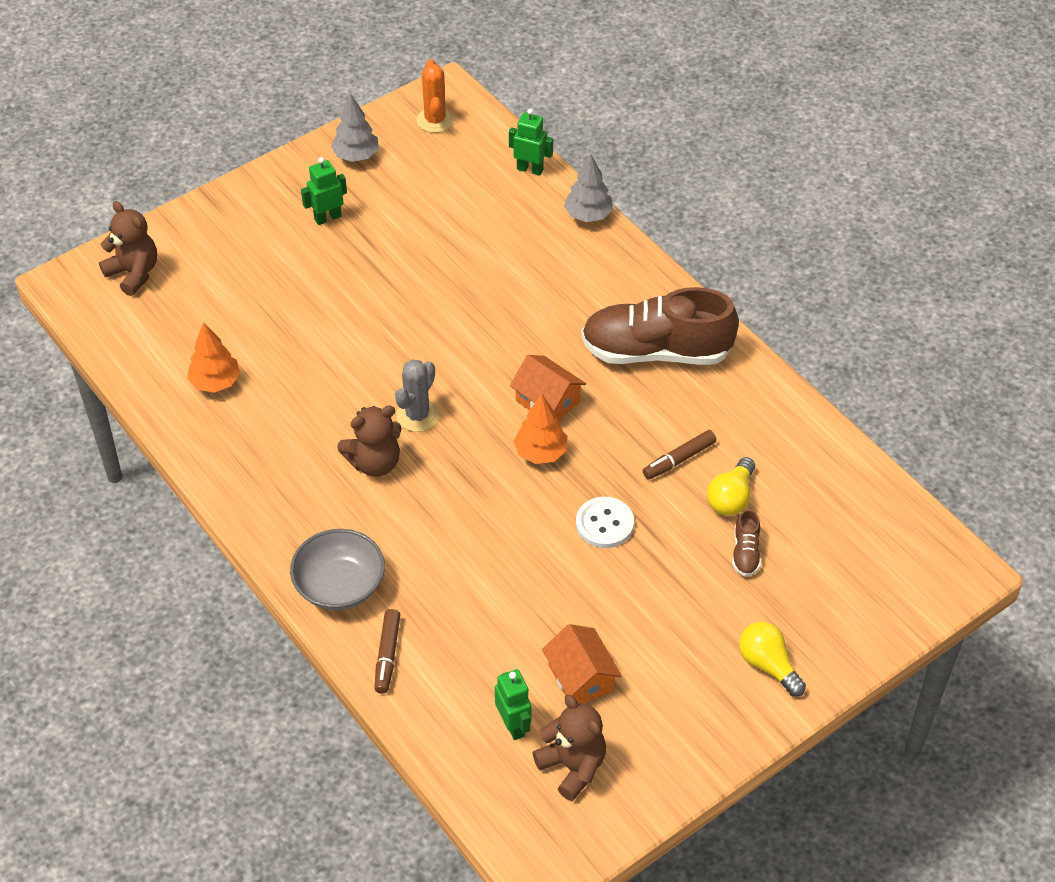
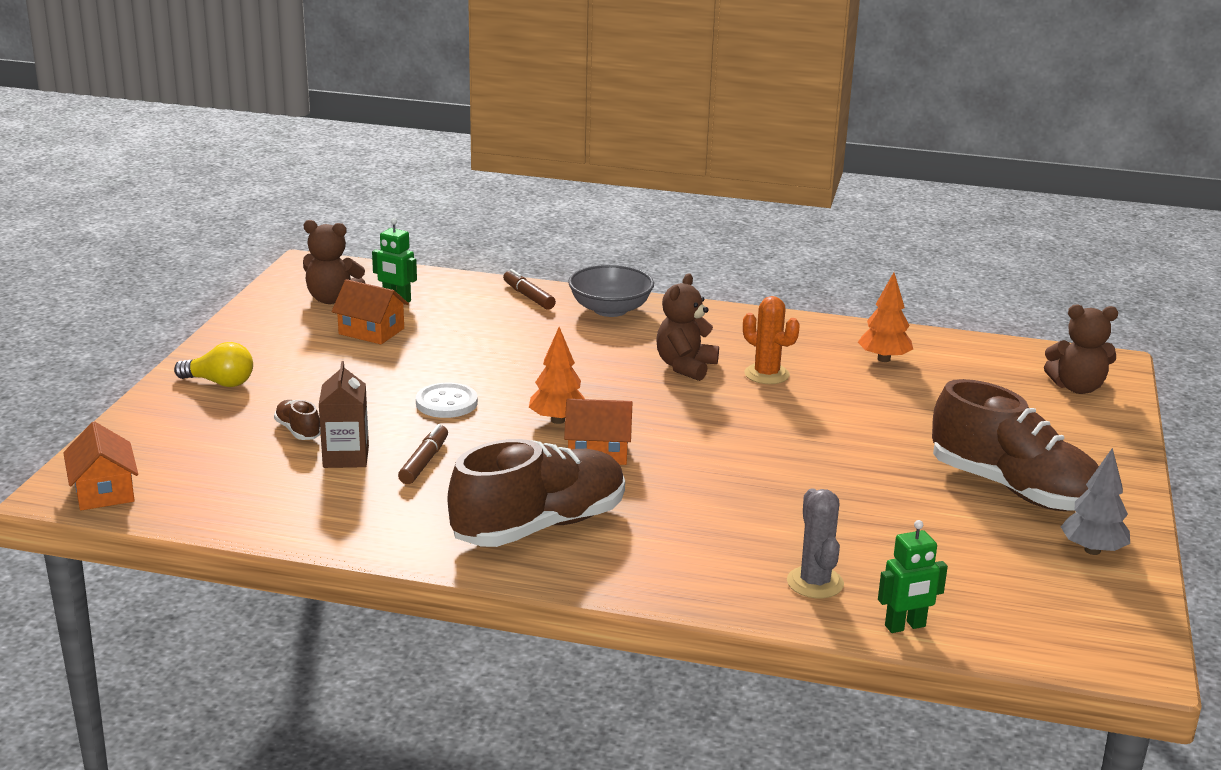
camera: 140 degrees right, 25 degrees down
green robot [301,157,347,225] -> brown shoe [932,379,1099,511]
grey cactus [395,359,439,432] -> grey cactus moved to [787,488,844,598]
orange cactus [417,60,454,133] -> orange cactus moved to [743,296,800,384]
grey tree [564,154,613,222] -> none
yellow light bulb [707,457,755,516] -> brown carton [319,361,369,468]
none -> orange house [63,421,138,510]

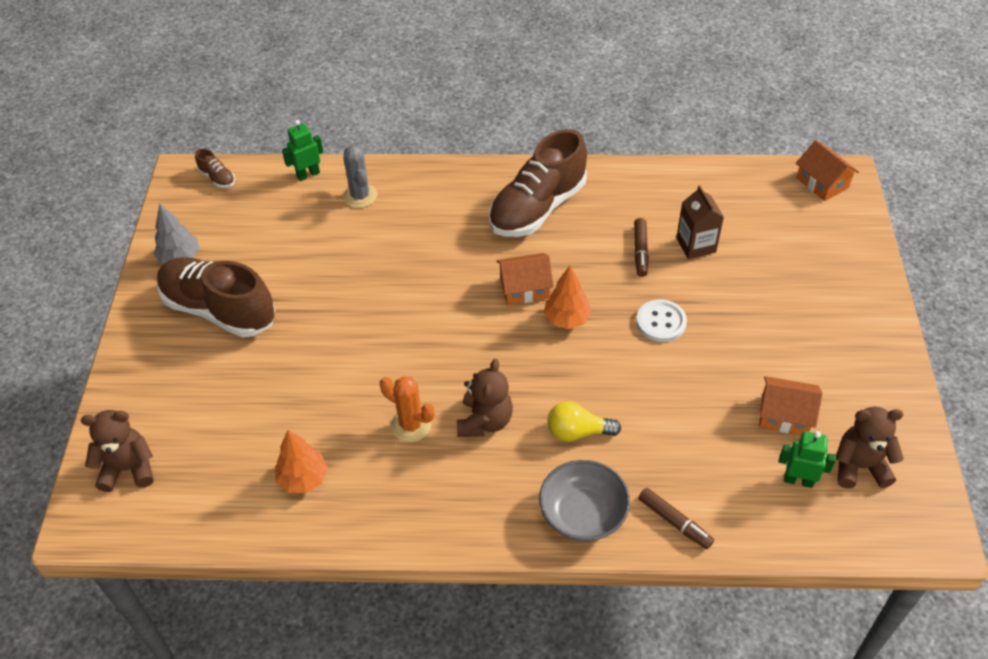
camera: 170 degrees right, 25 degrees up
yellow light bulb [174,342,253,387] -> yellow light bulb moved to [547,401,621,442]
brown shoe [274,400,321,440] -> brown shoe moved to [195,148,235,188]

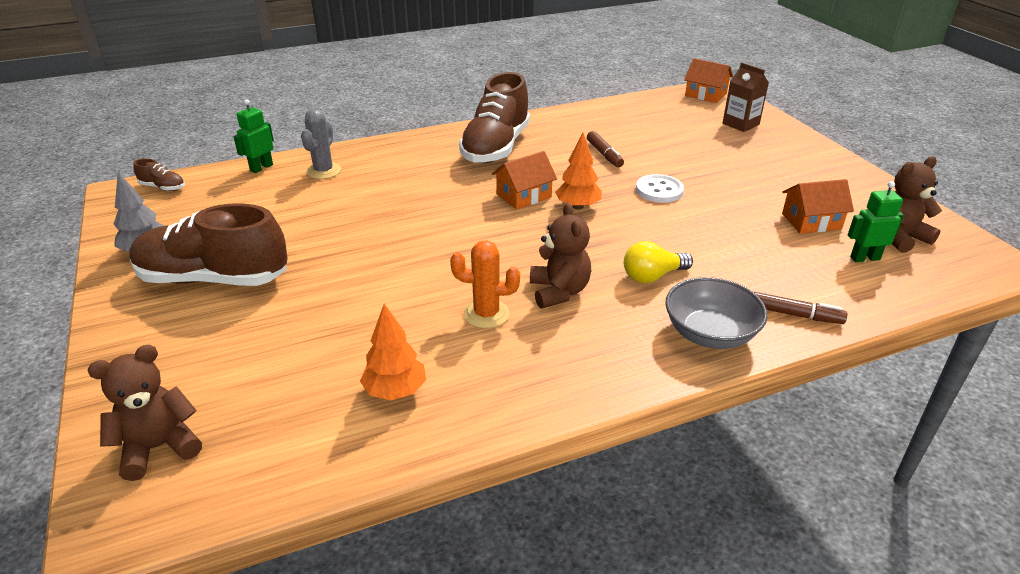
camera: 25 degrees left, 15 degrees down
grey cactus [343,145,377,208] -> grey cactus turned 60 degrees clockwise [301,109,341,179]
brown carton [676,185,724,259] -> brown carton moved to [723,62,769,132]

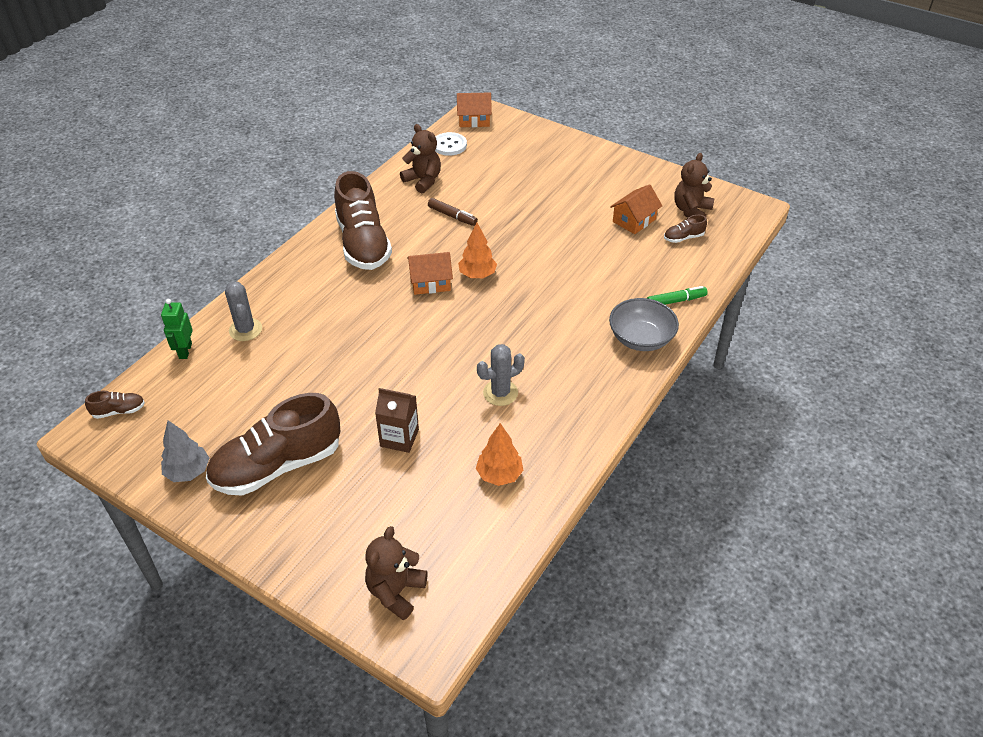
camera: 35 degrees left, 10 degrees up
orange cactus [450,240,520,328] -> grey cactus [477,344,525,406]
orange house [492,151,557,209] -> orange house turned 60 degrees clockwise [407,252,453,295]
brown teddy bear [530,203,591,309] -> brown teddy bear moved to [400,124,441,193]
yellow light bulb [624,241,693,283] -> none
white button [636,174,684,203] -> white button moved to [435,132,467,156]
brown carton [723,62,769,132] -> brown carton moved to [375,388,419,453]
brown marker [754,292,847,324] -> green marker [647,286,708,305]
green robot [848,181,904,262] -> brown shoe [664,215,707,243]

